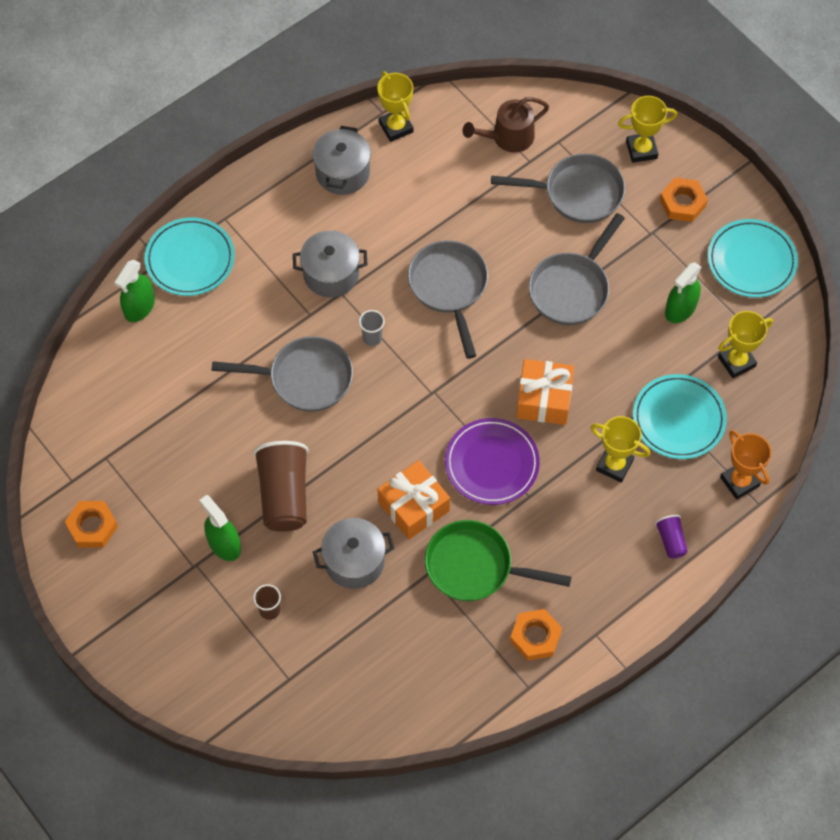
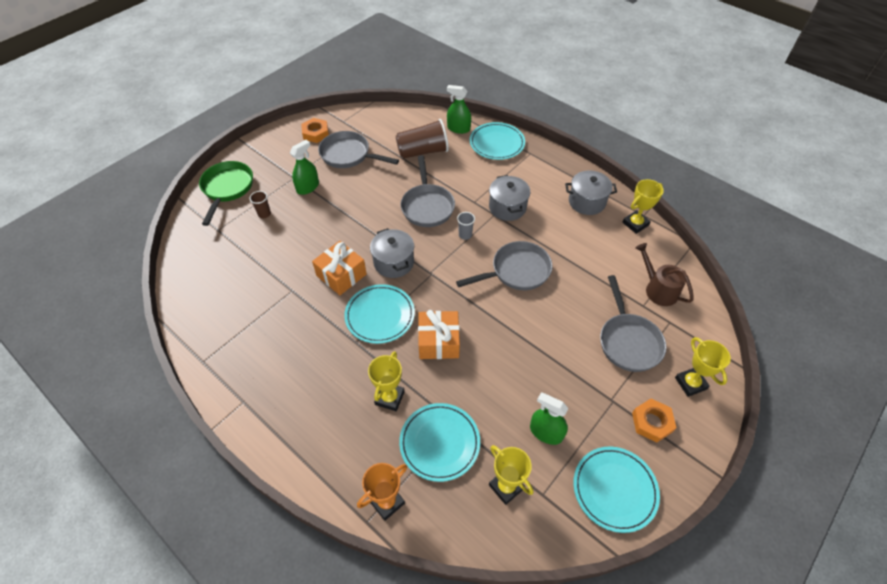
camera: 80 degrees right, 10 degrees down
brown cup [253,441,309,532] -> brown cup moved to [396,119,449,159]
grey pot [313,518,395,589] -> grey pot moved to [370,228,414,278]
green pan [425,520,571,601] -> green pan moved to [199,161,253,226]
purple plate [445,418,540,505] -> turquoise plate [344,284,415,344]
orange nut [510,609,562,661] -> none
grey pan [529,213,625,325] -> grey pan moved to [318,131,399,168]
purple cup [655,515,688,559] -> none

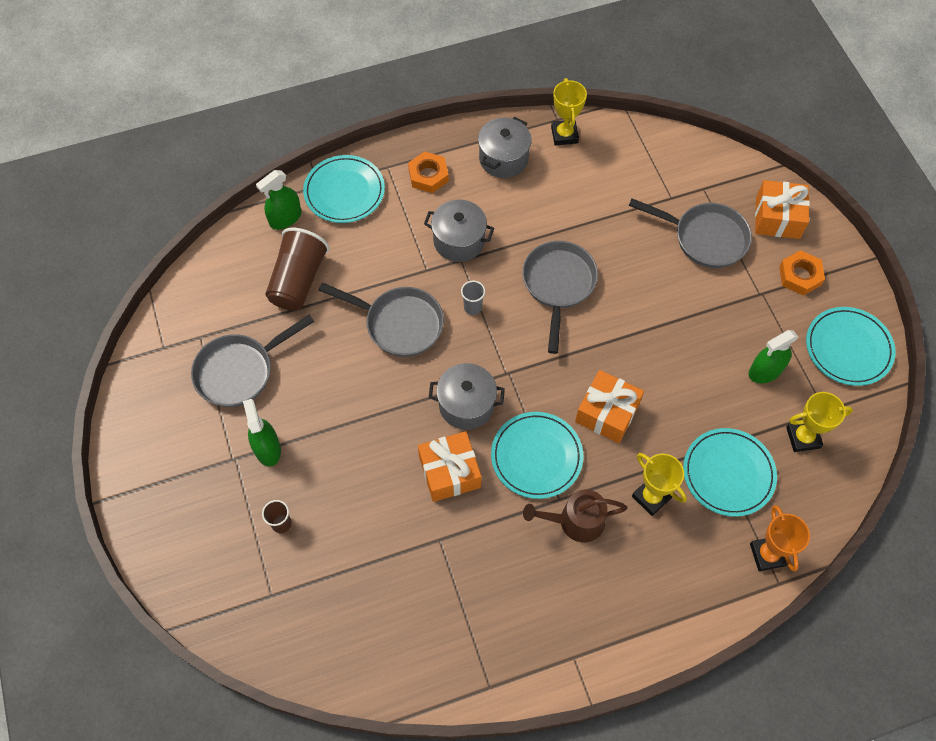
camera: 60 degrees left, 10 degrees up
green pan [199,161,253,226] -> none
orange nut [301,118,329,143] -> orange nut moved to [408,151,449,193]
brown watering can [635,243,694,306] -> brown watering can moved to [523,490,627,542]
yellow trophy [675,337,731,397] -> orange gift [755,180,810,239]

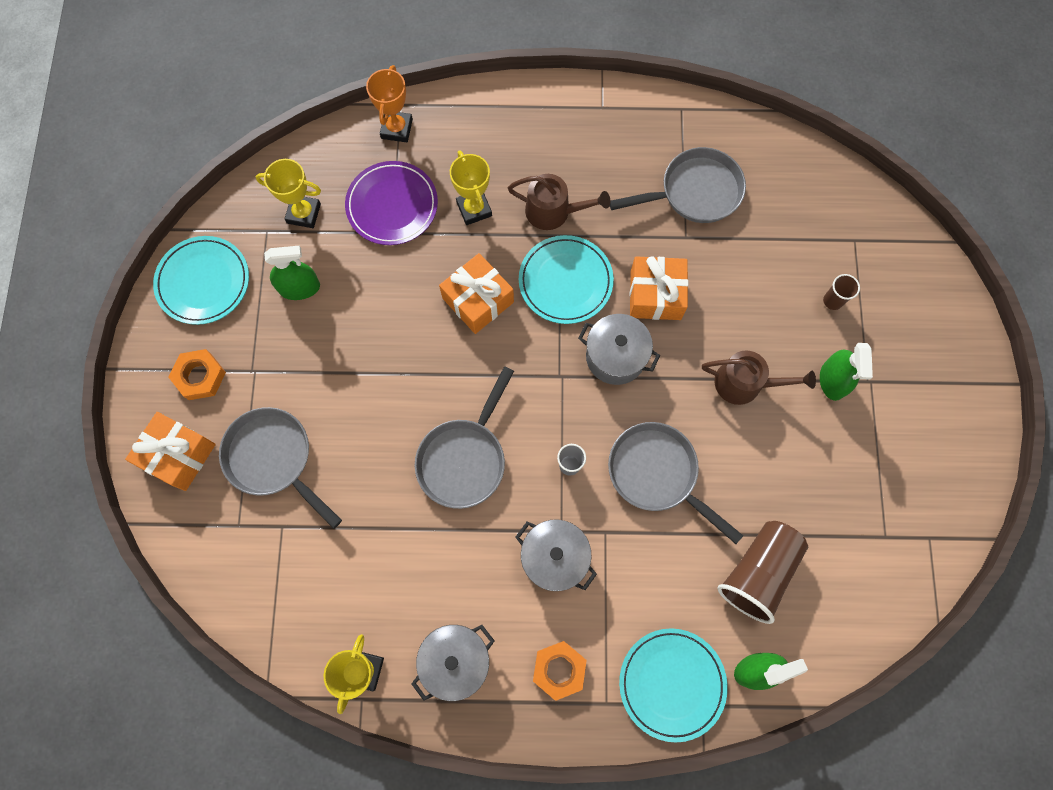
camera: 160 degrees left, 10 degrees up
grey pan [191,315,314,407] -> grey pan moved to [610,147,746,223]
turquoise plate [683,428,777,517] -> purple plate [345,161,438,245]
none -> brown watering can [702,350,816,405]

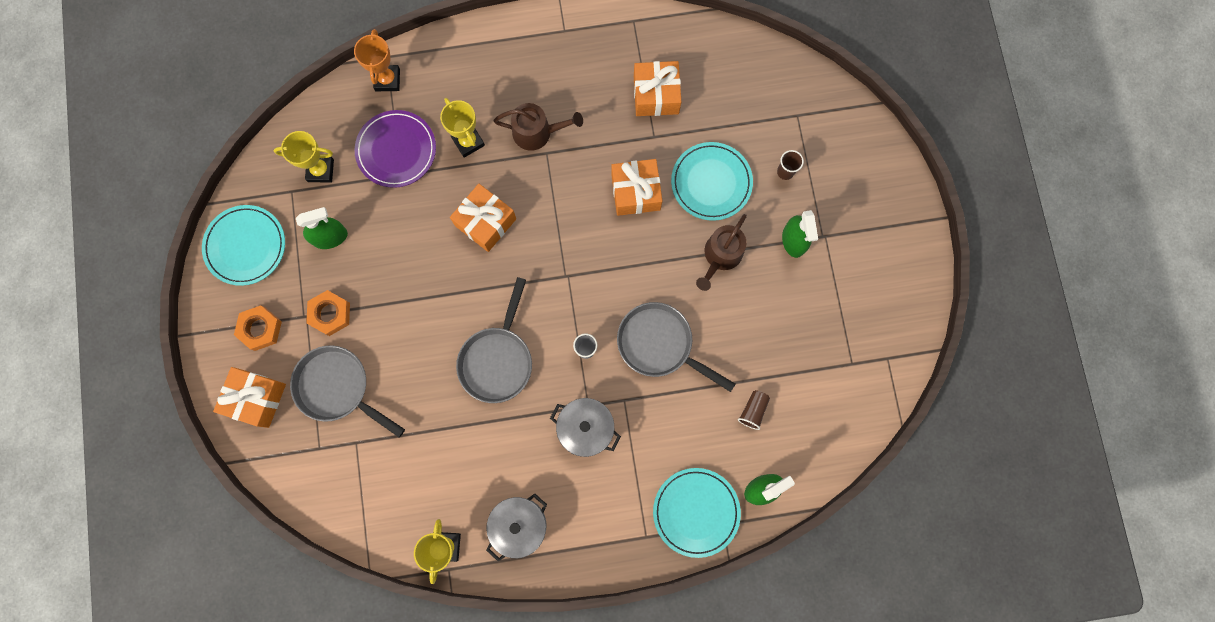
camera: 10 degrees left, 5 degrees up
turquoise plate [519,235,614,324] -> turquoise plate moved to [671,142,753,221]
orange nut [533,641,587,701] -> orange nut moved to [306,290,350,336]
grey pot [578,314,660,385] -> none
grey pan [610,147,746,223] -> orange gift [634,61,681,116]
brown watering can [702,350,816,405] -> brown watering can turned 120 degrees clockwise [696,214,747,291]
brown cup [717,521,808,624] -> brown cup [738,390,770,430], size x0.48

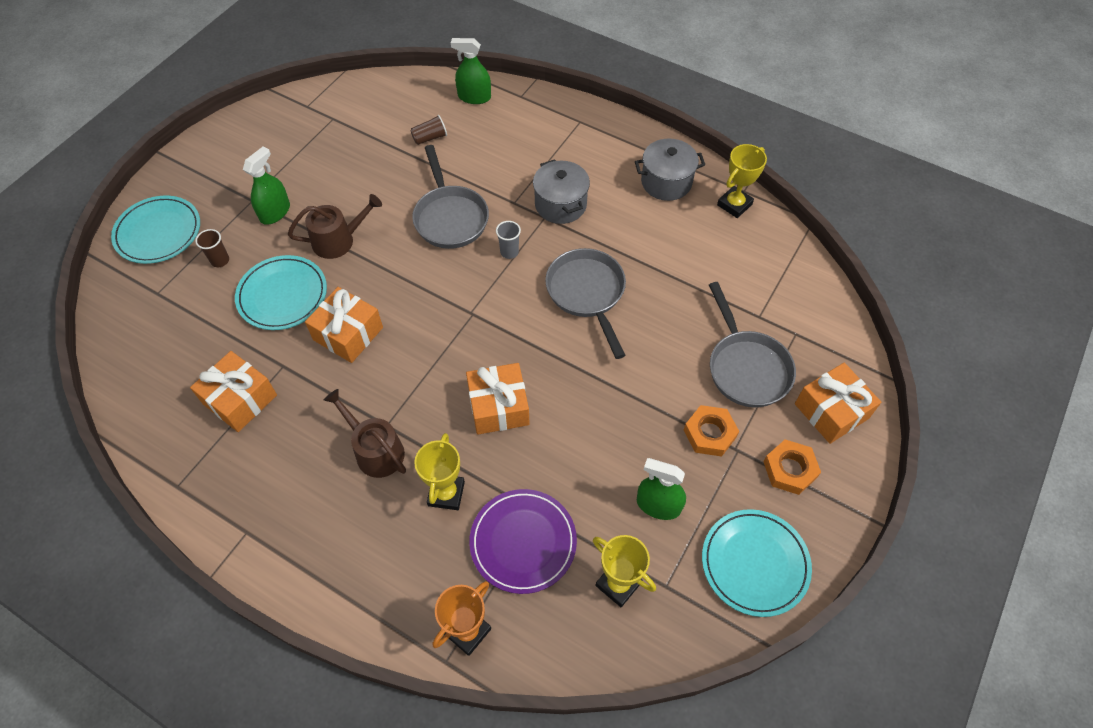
camera: 140 degrees left, 20 degrees down
grey pan [456,277,532,403] -> grey pan turned 75 degrees counterclockwise [545,248,626,359]
turquoise plate [653,468,741,558] -> turquoise plate moved to [111,196,200,264]

